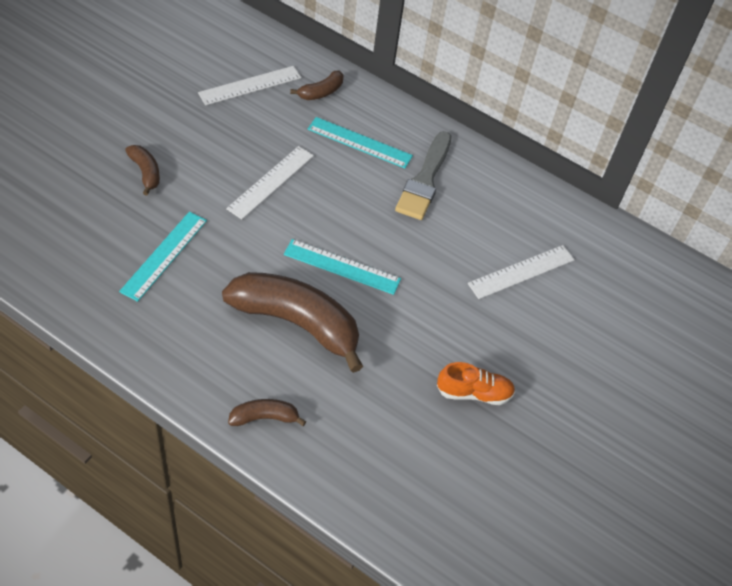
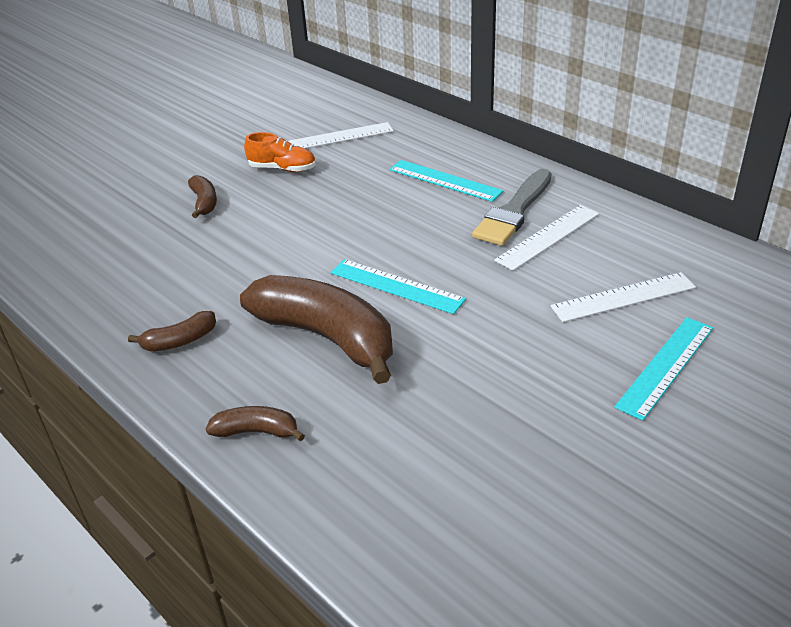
camera: 20 degrees right, 15 degrees down
turquoise ruler [119,211,207,302] -> turquoise ruler moved to [614,317,713,421]
white ruler [226,146,314,220] -> white ruler moved to [494,205,599,271]
brown banana [290,71,343,100] -> brown banana moved to [128,311,216,351]
orange shoe [437,362,515,405] -> orange shoe moved to [244,132,316,172]

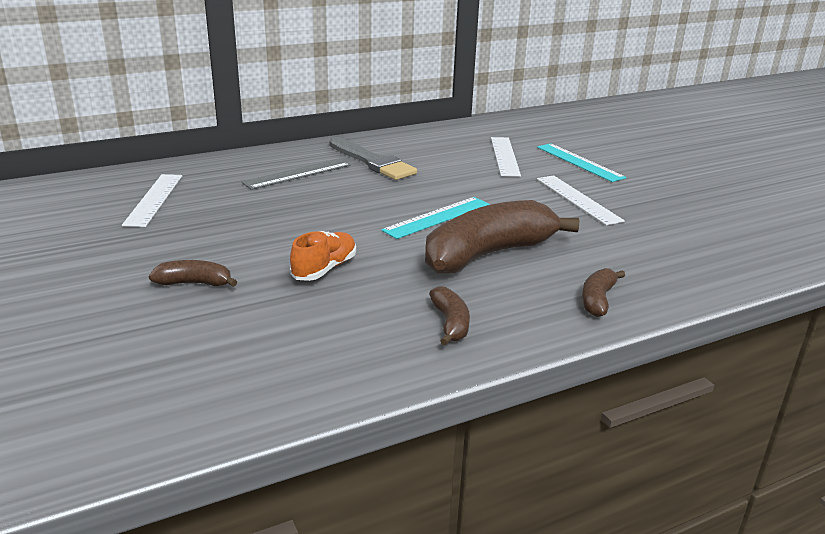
camera: 75 degrees left, 10 degrees down
orange shoe [244,132,316,172] -> orange shoe moved to [290,231,356,281]
turquoise ruler [389,160,503,202] -> grey ruler [242,158,351,190]
white ruler [494,205,599,271] -> white ruler moved to [537,175,625,226]

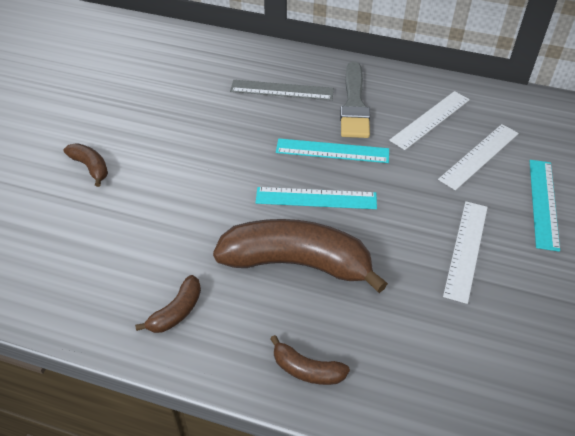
camera: 45 degrees right, 20 degrees up
white ruler [122,174,182,227] -> white ruler moved to [389,91,470,150]
orange shoe [290,231,356,281] -> none
brown banana [582,268,625,317] -> brown banana turned 135 degrees counterclockwise [270,335,350,385]
none -> turquoise ruler [276,138,389,163]

